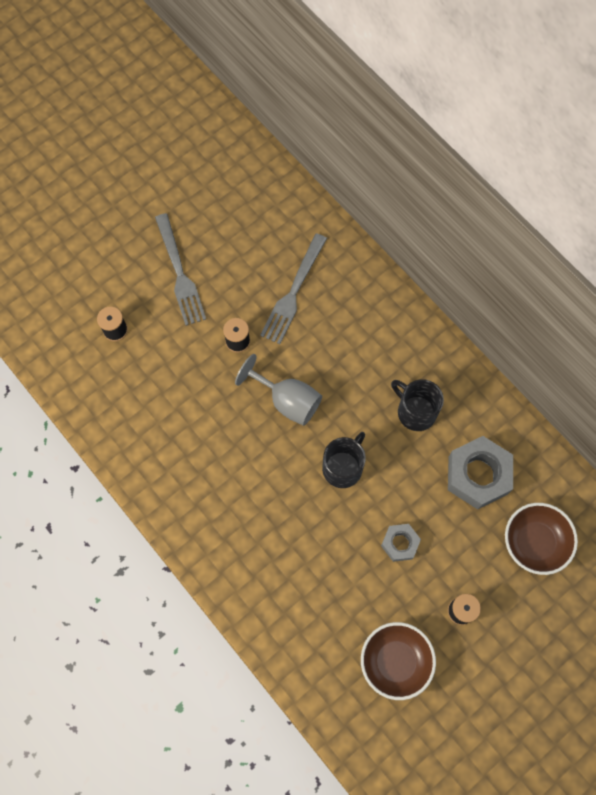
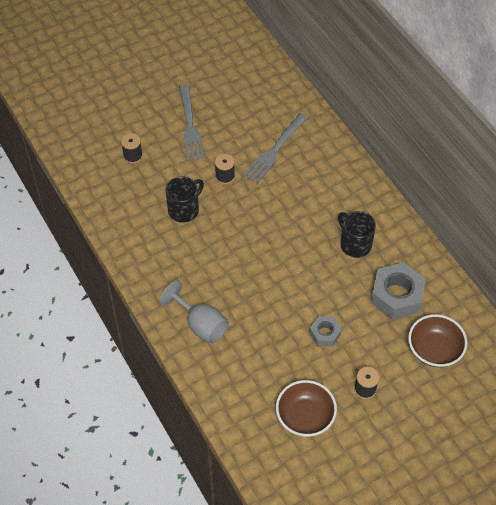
camera: 10 degrees right, 15 degrees down
grey goblet [235,354,322,426] -> grey goblet moved to [160,280,229,344]
black mug [322,432,366,488] -> black mug moved to [166,176,204,222]

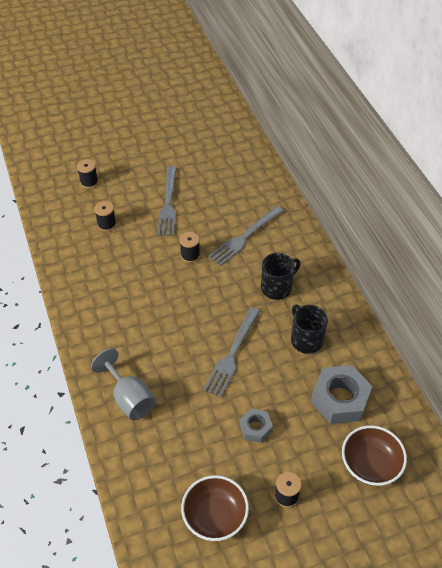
camera: 10 degrees right, 5 degrees down
black mug [166,176,204,222] -> black mug moved to [261,253,301,300]
none -> black spool [77,159,98,189]
none -> grey fork [203,307,260,397]

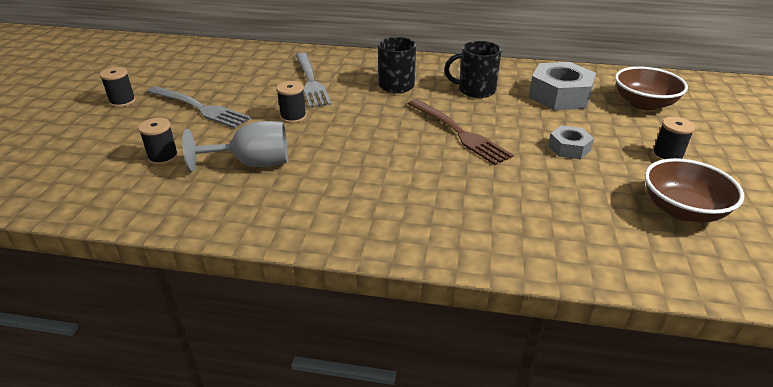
camera: 60 degrees left, 15 degrees down
black spool [77,159,98,189] -> black spool moved to [100,67,136,108]
grey goblet [91,348,156,420] -> grey goblet moved to [182,121,288,172]
grey fork [203,307,260,397] -> brown fork [408,99,514,165]

